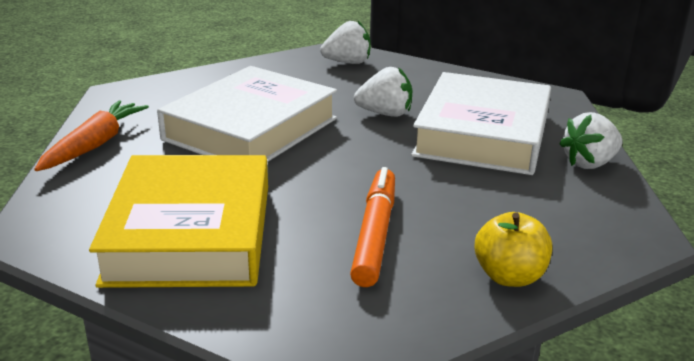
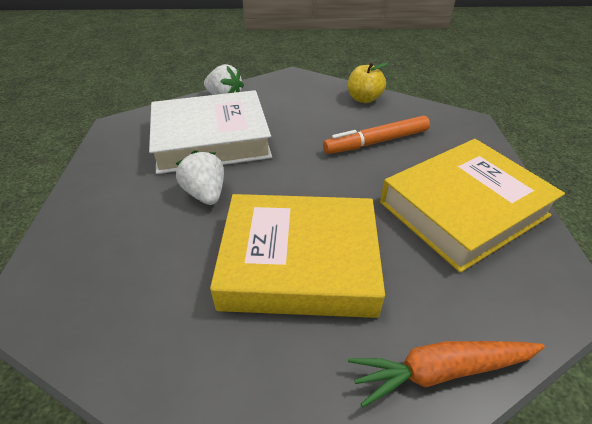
camera: 120 degrees left, 15 degrees up
white book [157,66,337,162] -> yellow book [210,194,385,318]
white strawberry [320,21,371,64] -> none

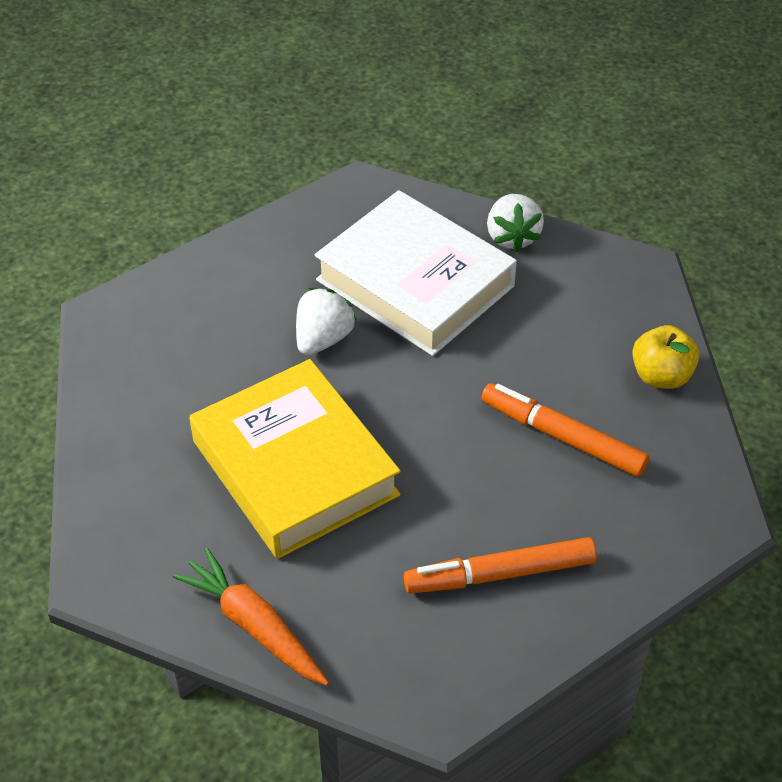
camera: 55 degrees right, 5 degrees up
yellow book [380,139,565,273] -> orange marker [404,537,597,593]

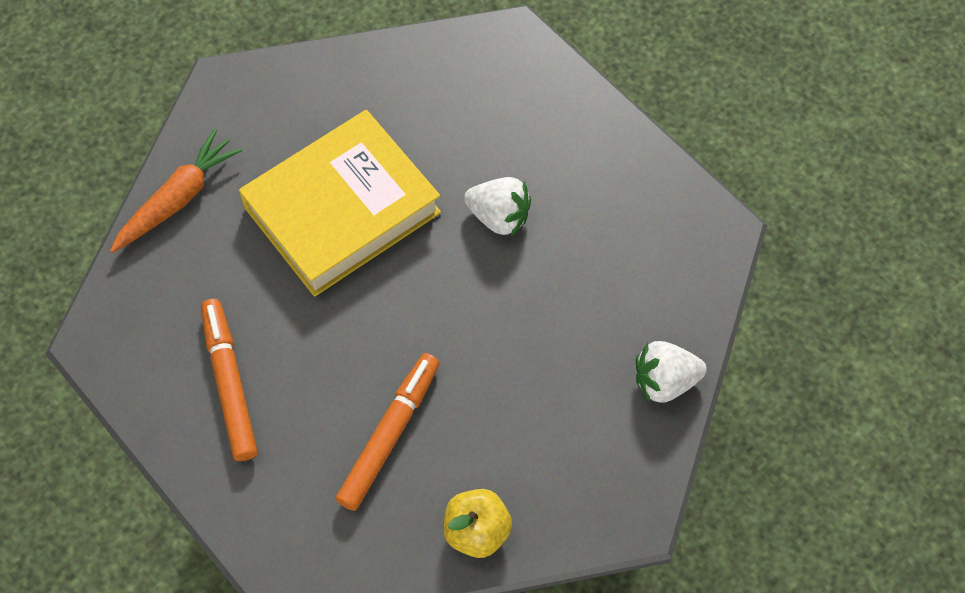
camera: 85 degrees right, 15 degrees up
white book [315,190,517,356] -> none

